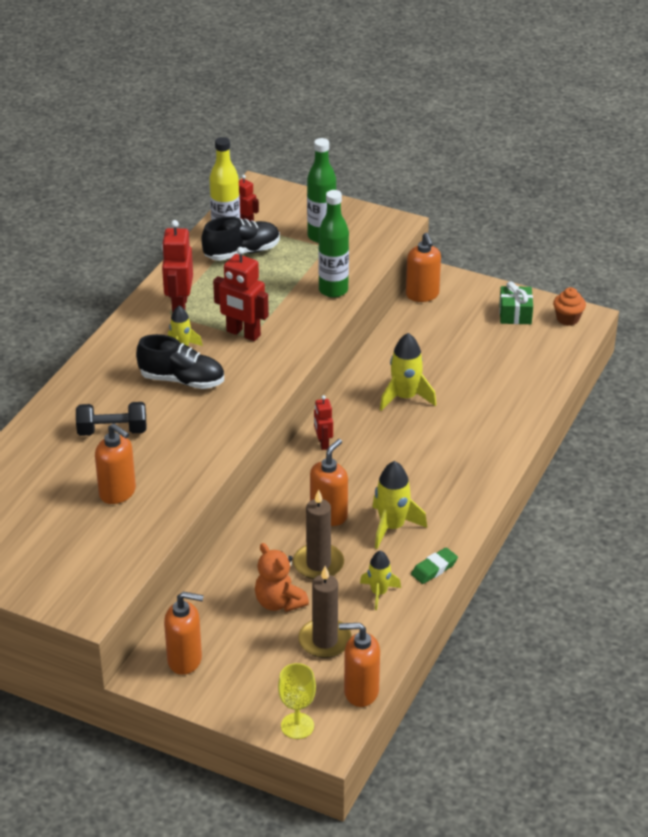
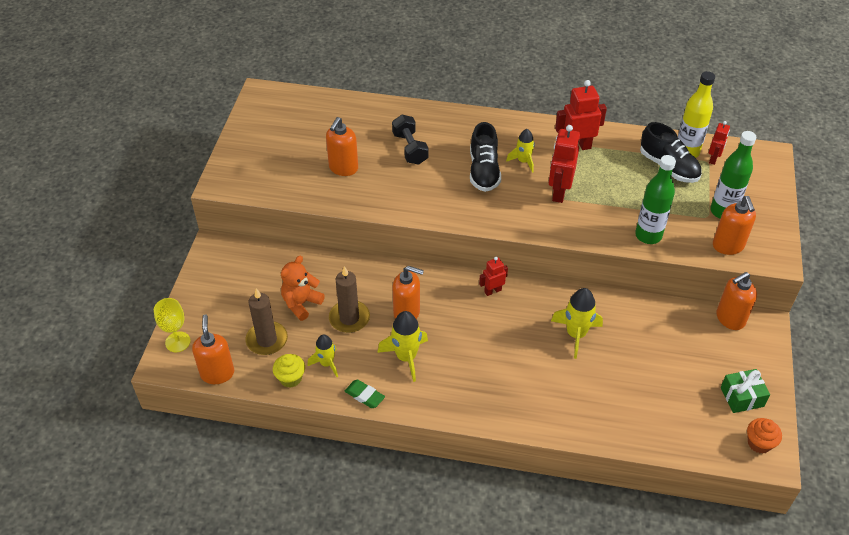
camera: 75 degrees right, 10 degrees up
orange soap dispenser [164,592,204,675] -> orange soap dispenser moved to [713,196,756,255]
none -> yellow cupcake [273,354,305,388]

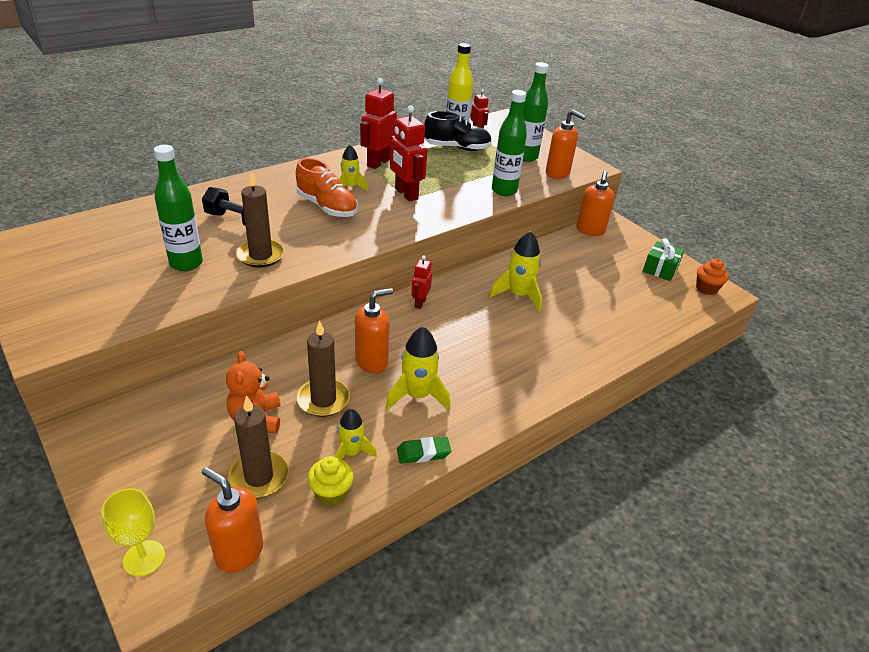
camera: 50 degrees left, 10 degrees down
orange soap dispenser [326,117,358,176] -> green bottle [154,145,203,271]
black shoe [470,122,501,192] -> orange shoe [296,158,358,217]
none -> brown candle [236,171,285,268]

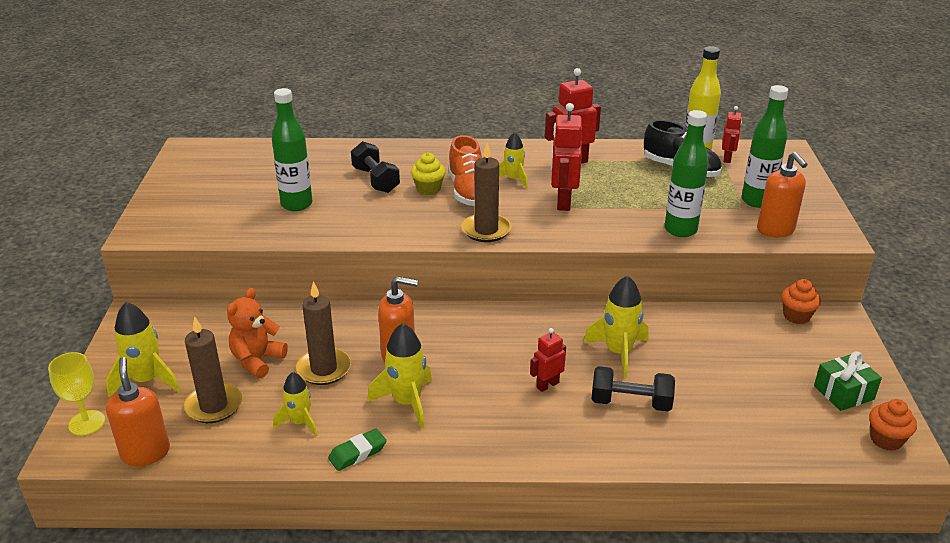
camera: 40 degrees right, 5 degrees down
brown candle [236,171,285,268] -> brown candle moved to [461,143,511,242]
yellow cupcake [308,456,354,506] -> yellow cupcake moved to [411,153,446,195]
green eraser [397,437,451,464] -> green eraser turned 60 degrees counterclockwise [328,428,387,471]
red robot [411,255,432,309] -> red robot moved to [530,328,566,392]
orange soap dispenser [576,171,615,236] -> orange cupcake [781,279,821,324]
none -> yellow rocket [106,302,180,397]
none -> black dumbbell [591,366,675,411]

